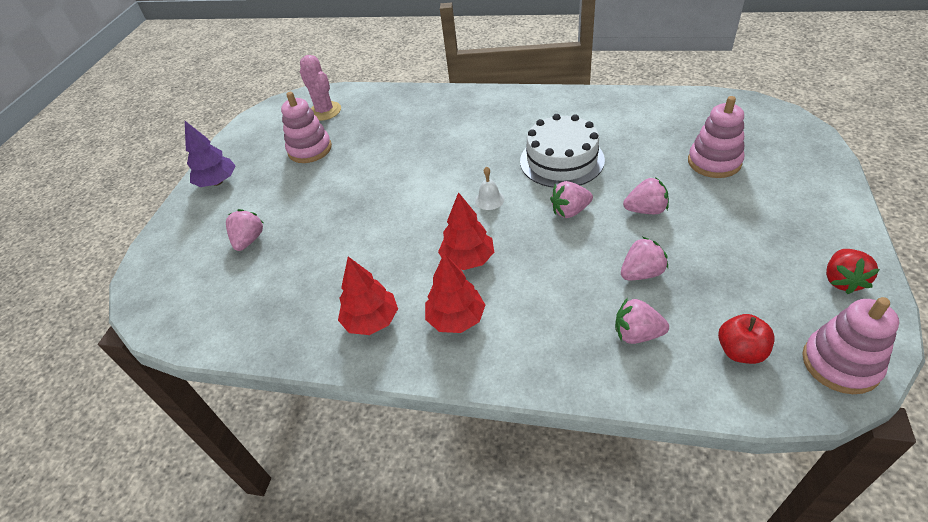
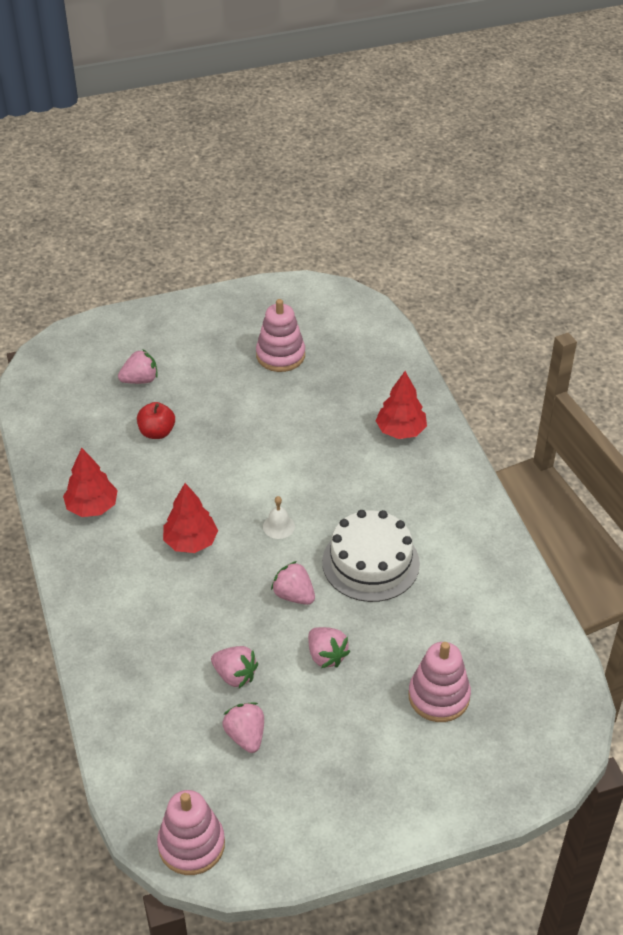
camera: 55 degrees right, 0 degrees up
purple tree [185,121,236,187] -> none
pink cactus [300,55,341,121] -> none
red tree [425,253,485,333] -> red tree moved to [376,371,427,439]
pink strawberry [615,298,669,344] -> pink strawberry moved to [223,702,264,753]
red apple [718,314,775,364] -> red apple moved to [137,402,175,439]
red strawberry [826,249,880,294] -> none

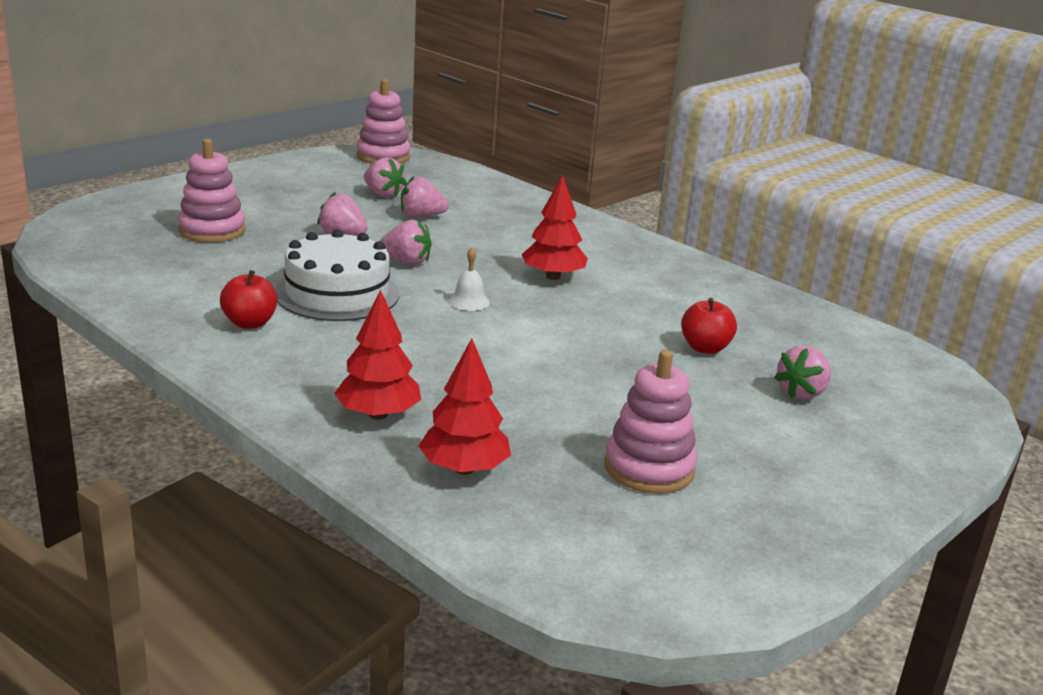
camera: 150 degrees right, 20 degrees down
red tree [63,448,118,517] -> red tree moved to [419,338,511,475]
none -> red apple [220,270,278,329]

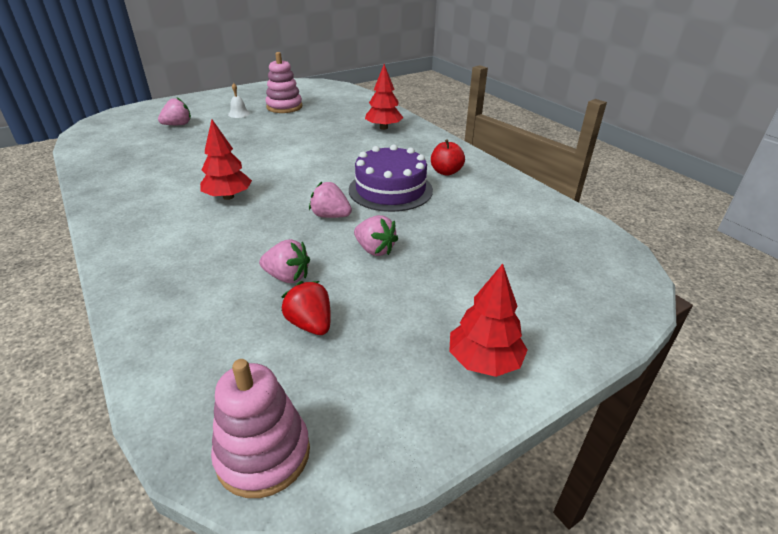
camera: 165 degrees left, 10 degrees up
pink stacking toy [178,139,245,243] -> none
white cake [275,229,399,321] -> purple cake [349,144,433,212]
pink strawberry [364,157,407,197] -> red strawberry [281,281,331,335]
red tree [419,338,511,475] -> red tree moved to [449,264,528,377]
white bell [448,247,490,311] -> white bell moved to [228,83,250,118]
red apple [681,298,737,354] -> none

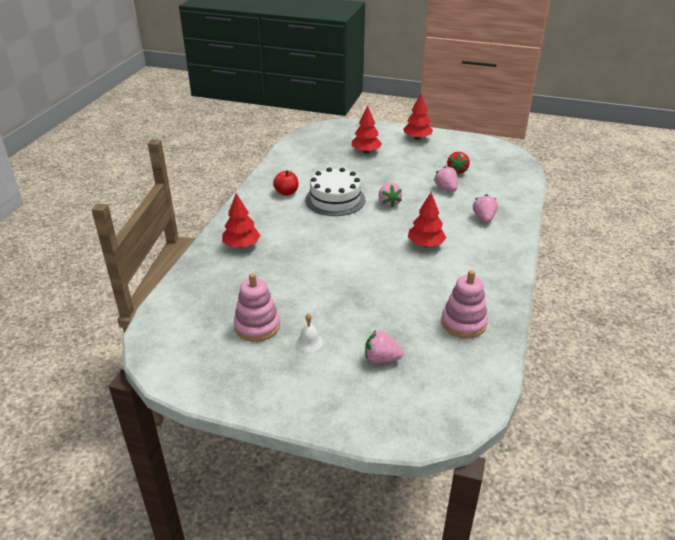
camera: 130 degrees left, 0 degrees up
pink stacking toy [211,359,310,498] -> pink stacking toy moved to [441,270,488,338]
purple cake [349,144,433,212] -> white cake [305,167,365,216]
pink strawberry [354,215,398,256] -> pink strawberry moved to [473,194,498,223]
none -> red tree [352,105,382,153]

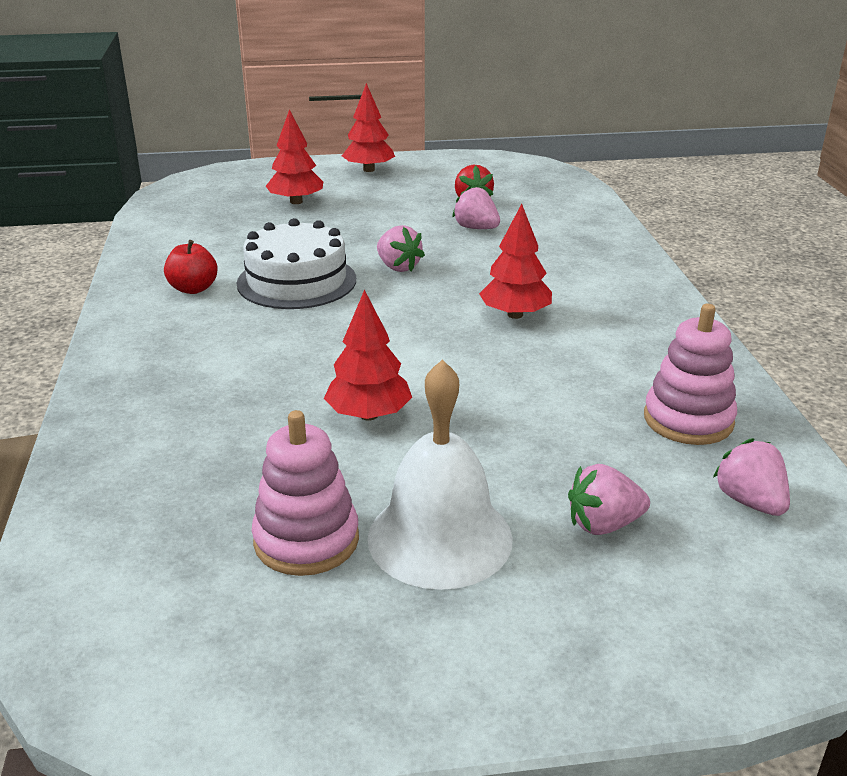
camera: 25 degrees left, 5 degrees down
red tree [222,193,260,248] -> red tree moved to [324,290,412,421]
white bell [296,313,323,352] -> white bell [368,360,513,590], size x2.39
pink strawberry [473,194,498,223] -> pink strawberry moved to [713,438,790,516]

